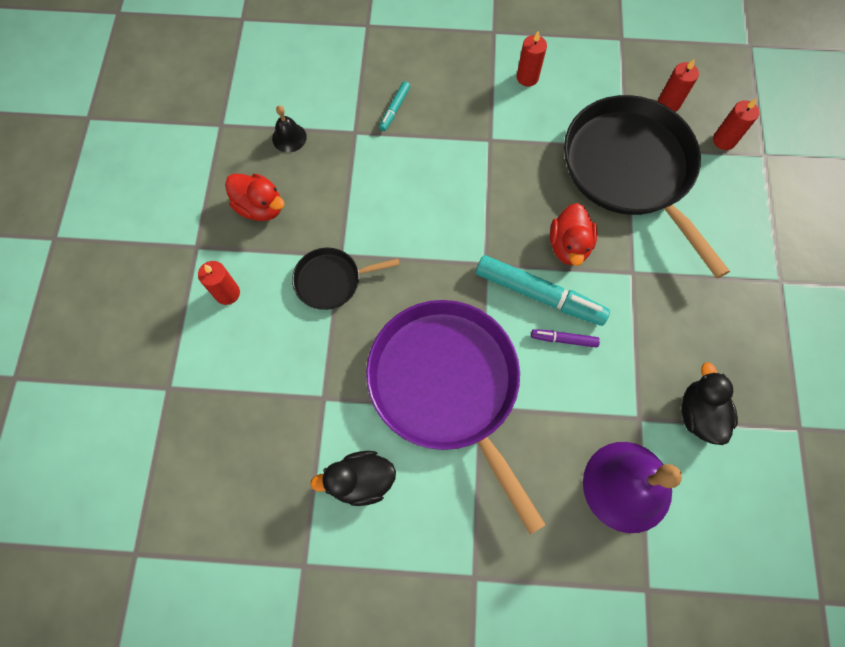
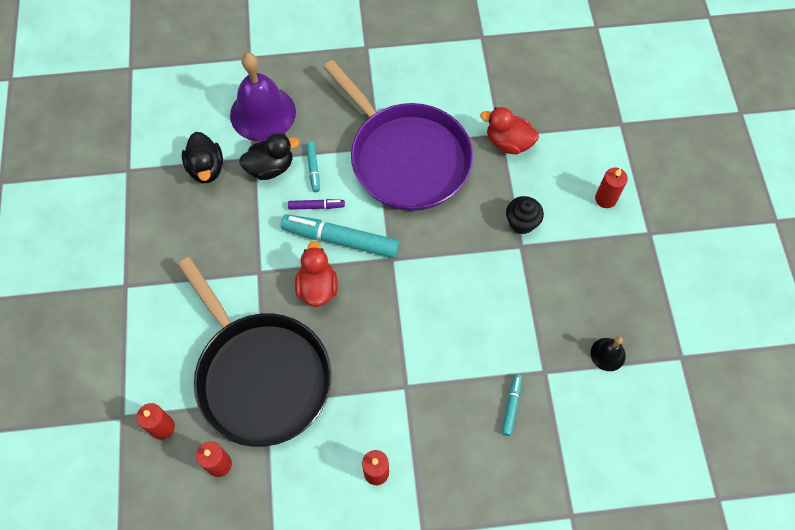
camera: 170 degrees right, 5 degrees down
red duck [225,174,285,221] -> red duck moved to [480,107,539,155]
black pan [292,248,400,310] -> black cupcake [506,196,544,234]
black duck [310,451,396,506] -> black duck moved to [239,133,299,180]
none -> turquoise marker [306,142,320,192]

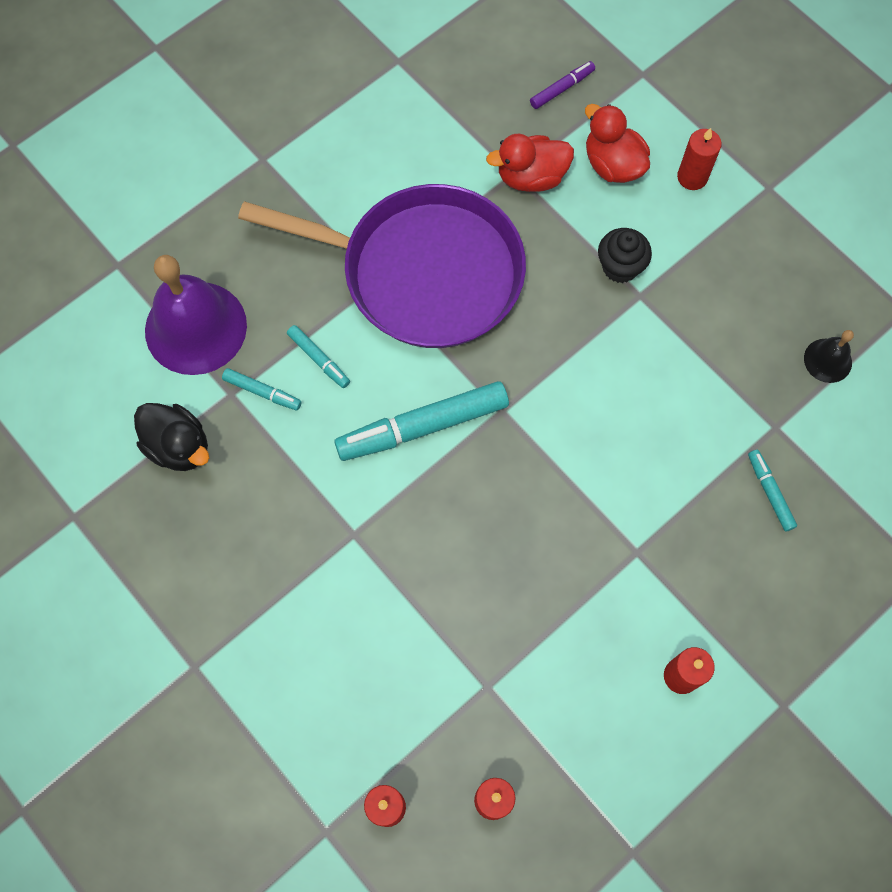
camera: 35 degrees left, 5 degrees up
black pan [178,257,332,447] -> none
black duck [239,133,299,180] -> turquoise marker [222,368,302,411]
purple marker [288,199,345,210] -> purple marker moved to [530,61,595,109]
red duck [295,241,338,307] -> red duck moved to [585,104,650,183]

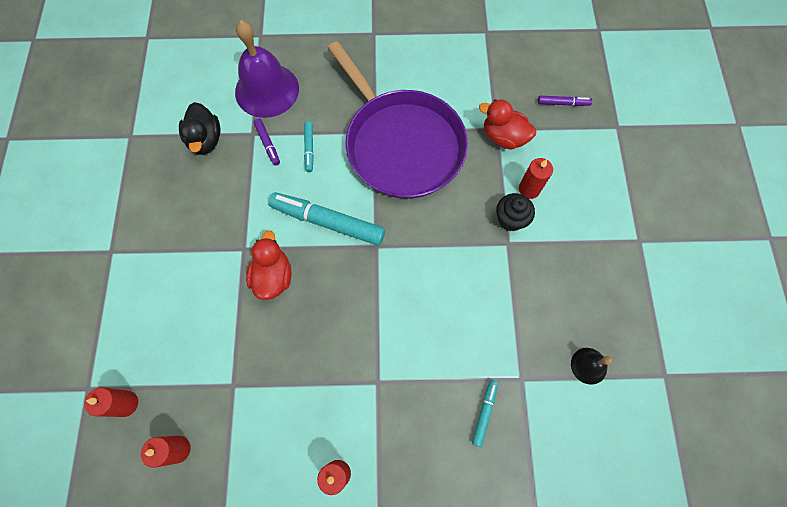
camera: 40 degrees right, 0 degrees up
turquoise marker [222,368,302,411] -> purple marker [254,119,280,166]
red duck [585,104,650,183] -> red duck moved to [246,230,292,300]
red candle [677,128,722,190] -> red candle moved to [519,158,553,199]

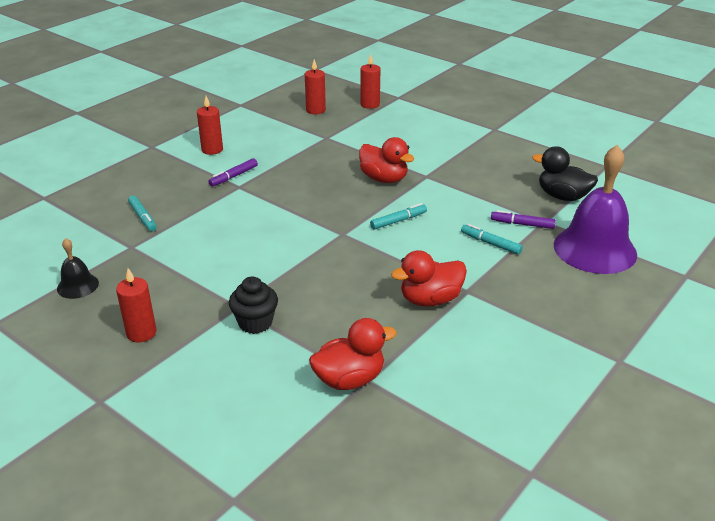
camera: 130 degrees right, 35 degrees down
turquoise marker [269,192,385,246] -> turquoise marker [370,203,427,230], size x0.48
purple pan [328,41,468,199] -> red duck [391,250,467,307]
red candle [519,158,553,199] -> red candle moved to [116,268,157,342]
purple marker [538,96,592,106] -> purple marker moved to [208,158,258,187]

